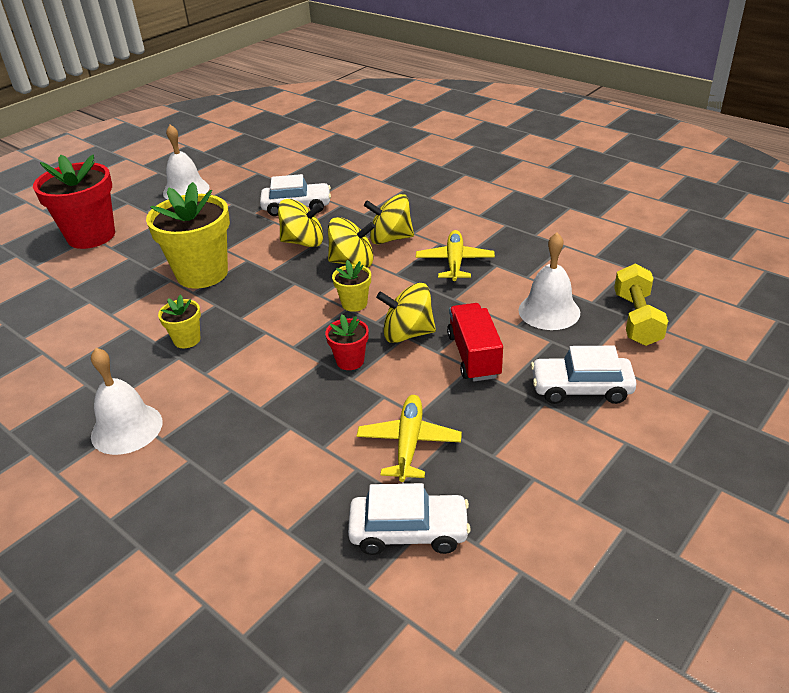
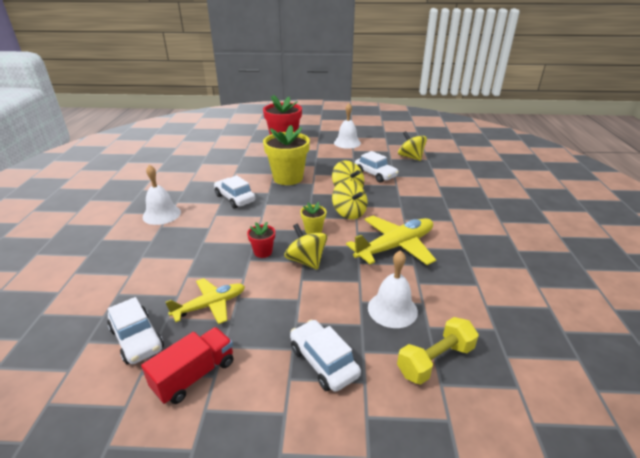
camera: 50 degrees right, 5 degrees down
yellow flower pot [158,295,201,348] -> white car [214,175,255,209]
yellow spinning top [364,194,414,244] -> yellow spinning top moved to [398,131,427,161]
yellow plane [416,230,495,281] -> yellow plane [346,216,436,265], size x1.57
red truck [447,303,503,381] -> red truck moved to [141,327,234,404]

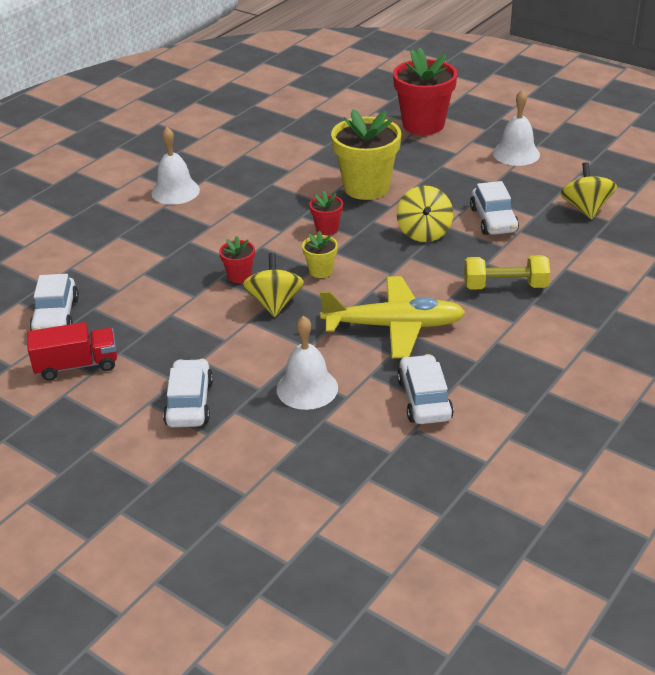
camera: 35 degrees right, 5 degrees up
yellow plane [166,278,245,324] -> none
white car [214,175,255,209] -> white car moved to [397,354,454,424]
yellow spinning top [332,180,368,219] -> none
yellow dumbbell [397,317,479,385] -> yellow dumbbell moved to [464,255,550,290]
none -> red flower pot [309,191,343,235]

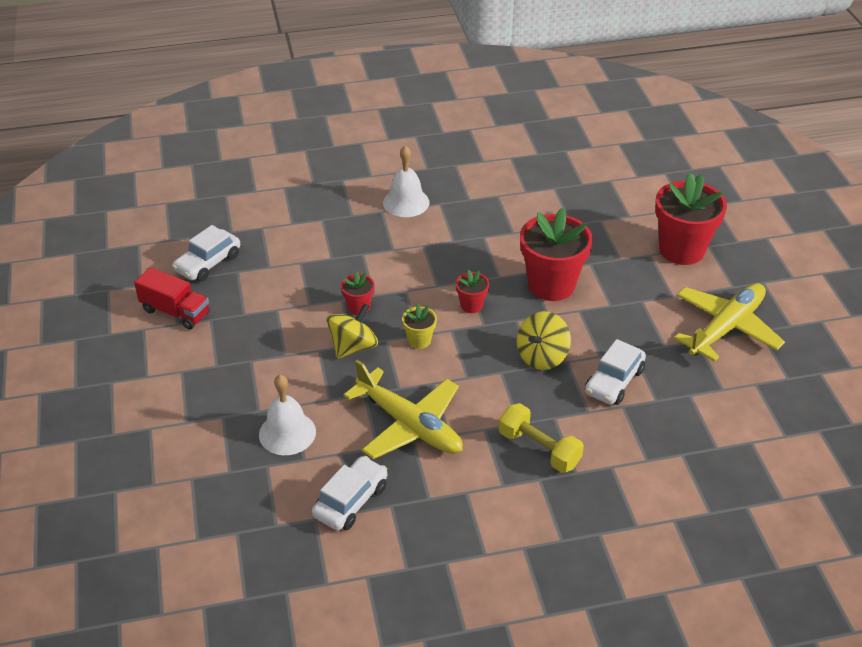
camera: 40 degrees right, 5 degrees up
white car [163,359,213,427] -> none
yellow flower pot [331,109,401,200] -> red flower pot [520,208,593,301]
white bell [493,90,540,166] -> yellow plane [674,283,785,362]
yellow spinning top [560,162,617,219] -> none

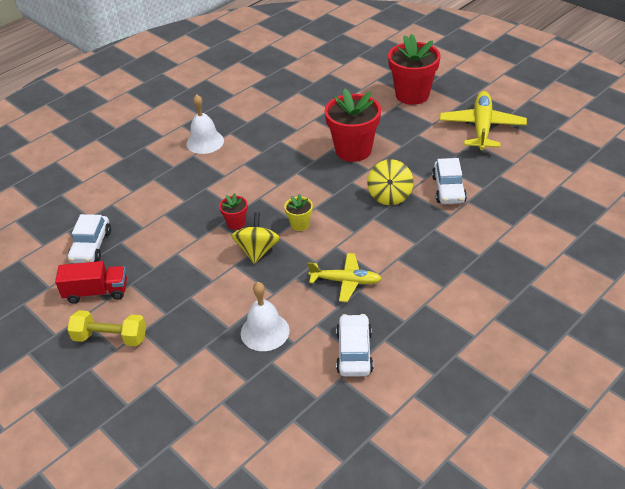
camera: 30 degrees left, 0 degrees up
yellow plane [344,360,463,459] -> yellow plane [308,253,382,302], size x0.64
red flower pot [456,270,489,313] -> none
yellow dumbbell [499,403,584,473] -> yellow dumbbell moved to [67,310,146,346]

